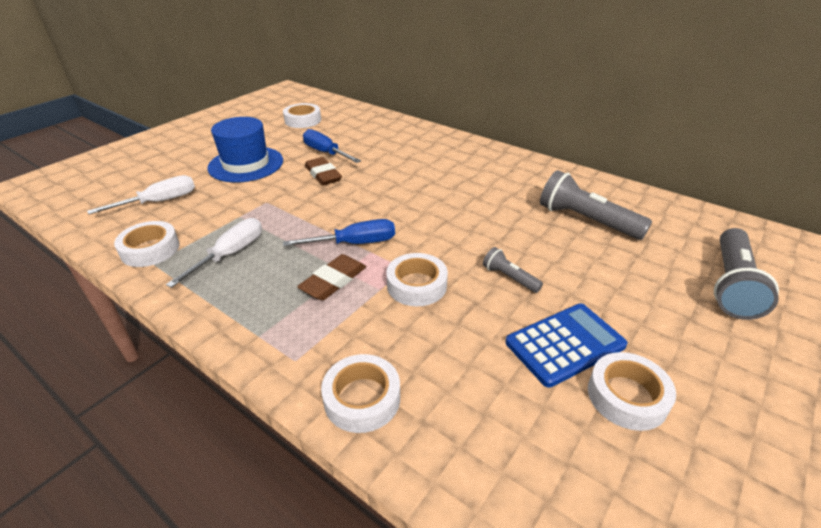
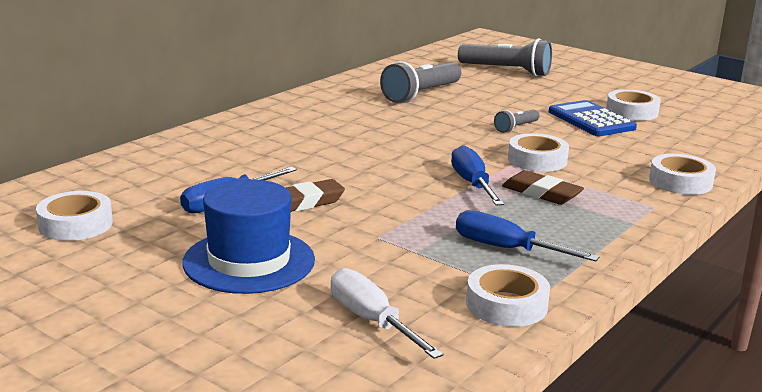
camera: 90 degrees left, 15 degrees down
white screwdriver [166,218,262,288] -> blue screwdriver [456,210,599,262]

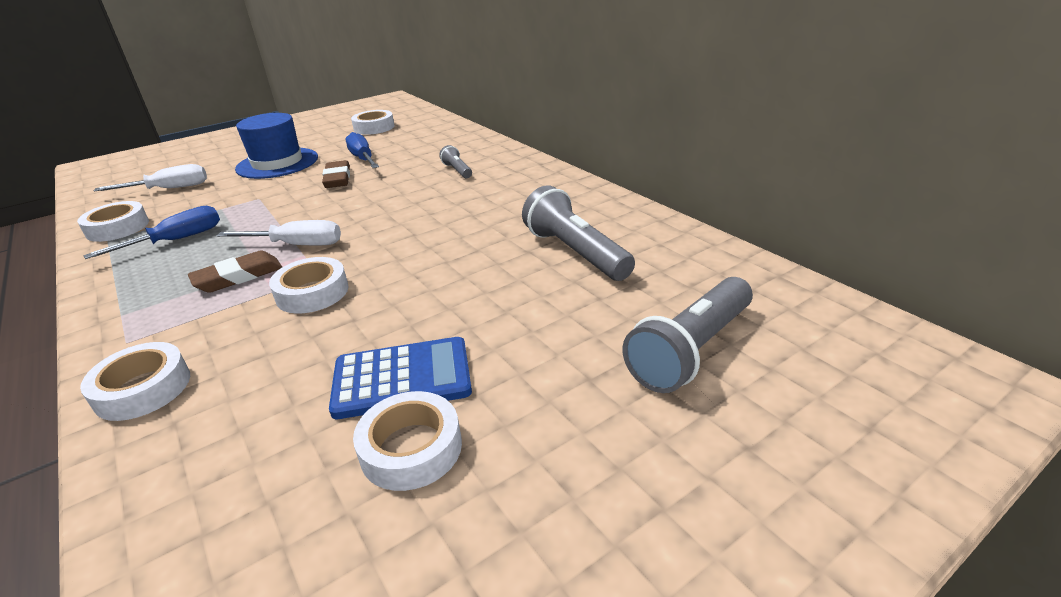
camera: 110 degrees right, 10 degrees up
blue screwdriver [451,145,504,205] -> white screwdriver [217,220,341,245]
grey flashlight [494,110,540,133] -> grey flashlight moved to [439,145,472,178]

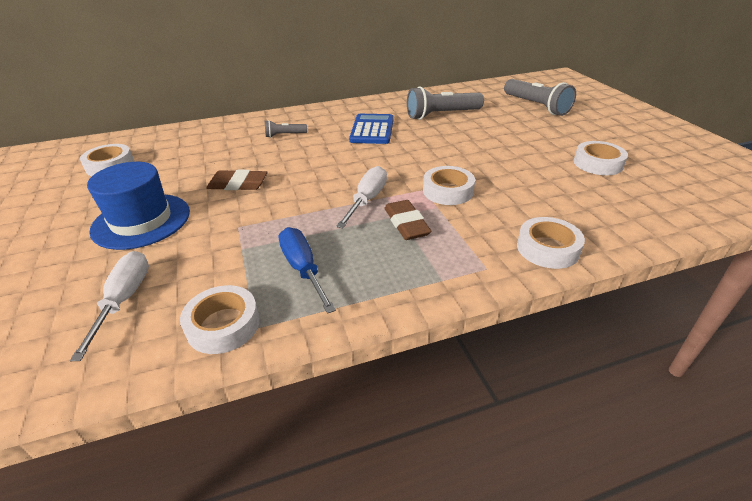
camera: 75 degrees left, 5 degrees up
blue calculator [329,337,472,419] -> blue calculator moved to [349,114,394,144]
blue screwdriver [345,132,379,168] -> none

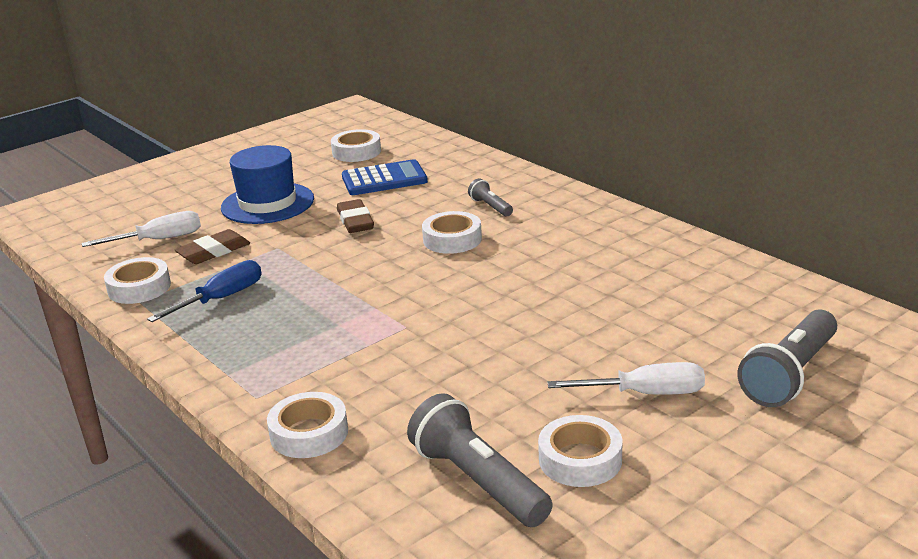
camera: 70 degrees right, 10 degrees down
white screwdriver [336,166,387,228] -> white screwdriver moved to [548,362,705,395]
blue calculator [349,114,394,144] -> blue calculator moved to [342,159,428,195]
brown eraser [385,200,432,240] -> brown eraser moved to [174,229,250,264]
grey flashlight [407,86,484,120] -> grey flashlight moved to [407,393,553,527]
white tape [423,166,475,205] -> white tape moved to [422,211,482,254]

